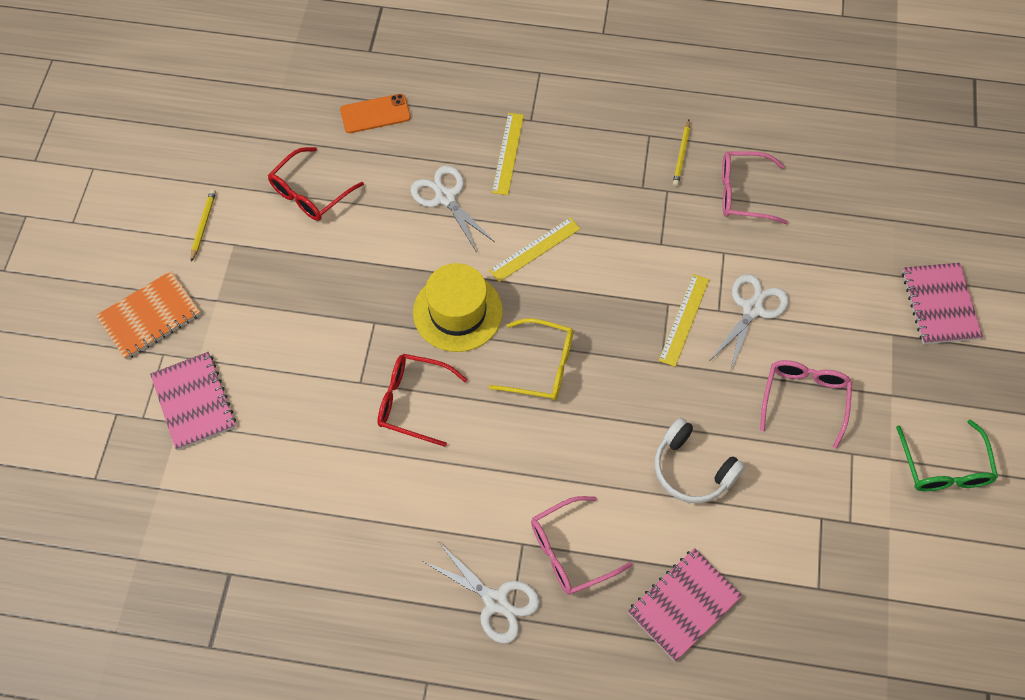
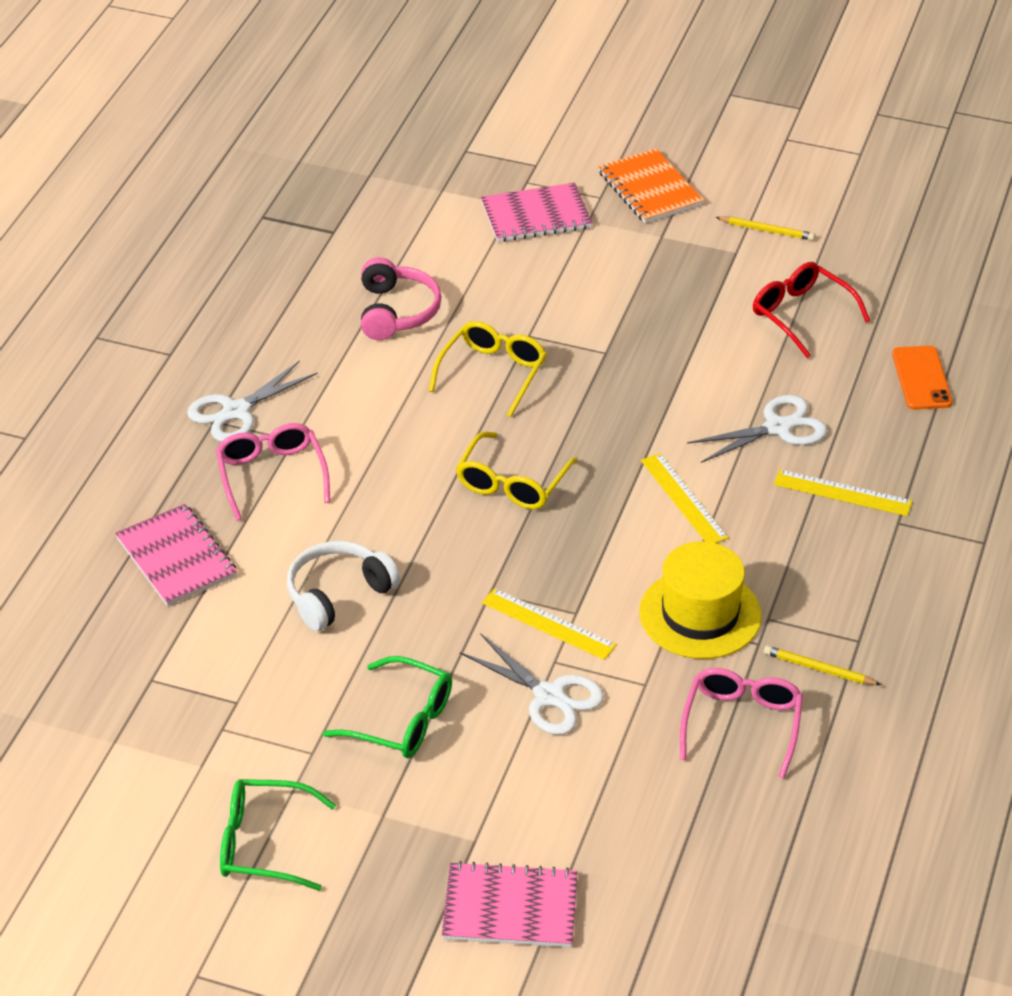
camera: 100 degrees right, 20 degrees down
red glasses [377,354,468,447] -> yellow glasses [429,321,547,417]
yellow hat [413,263,503,352] -> yellow hat moved to [639,541,762,659]
pink glasses [760,360,852,448] -> green glasses [323,656,452,758]
none -> pink headphones [361,257,442,340]

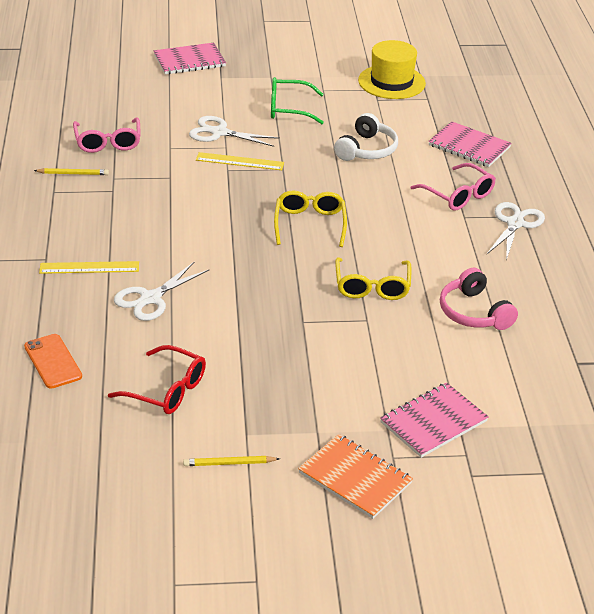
camera: 155 degrees right, 5 degrees down
green glasses [220,779,336,891] -> none
yellow hat [639,541,762,659] -> yellow hat moved to [358,40,426,99]
yellow ruler [641,453,729,543] -> none

